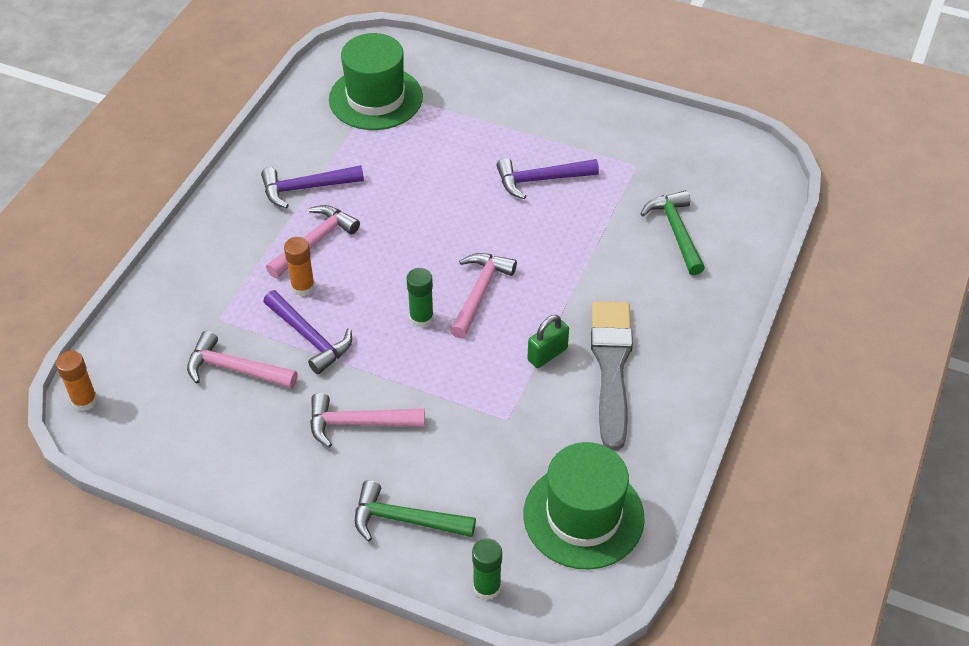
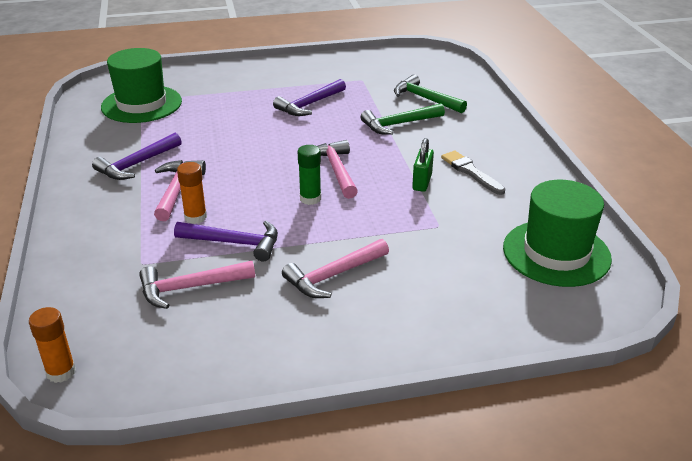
camera: 35 degrees left, 15 degrees down
green hammer [355,480,476,542] -> green hammer moved to [361,103,445,135]
green glue stick [472,538,502,600] -> none
grey brush [591,301,633,451] -> grey brush [441,151,505,195], size x0.58

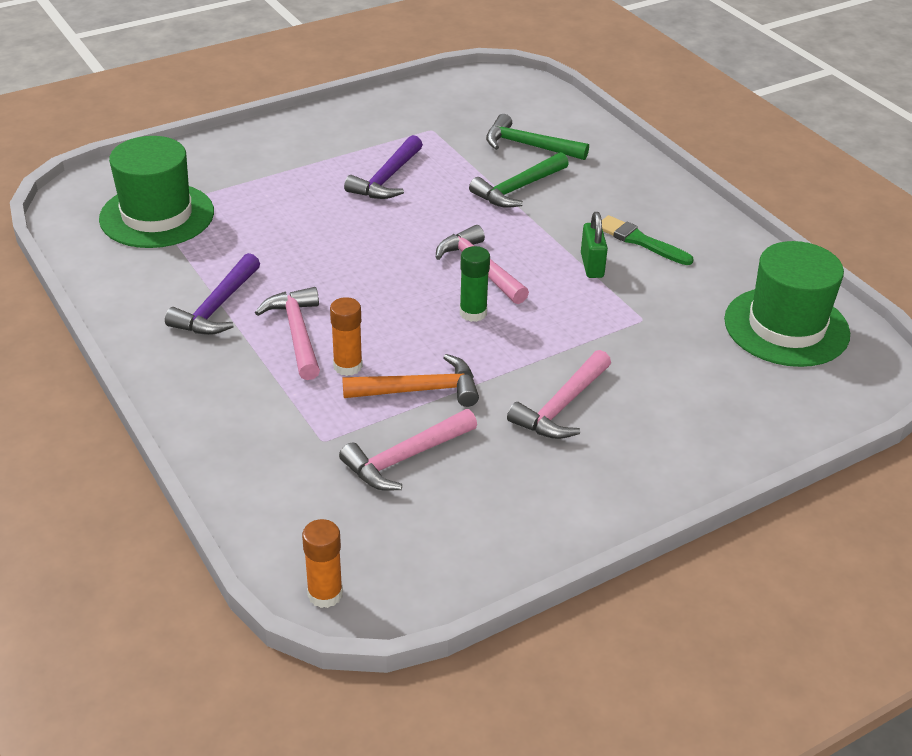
camera: 20 degrees left, 5 degrees up
purple hammer [174,221,278,261] -> orange hammer [342,354,479,407]
grey brush [441,151,505,195] -> green brush [602,215,694,265]

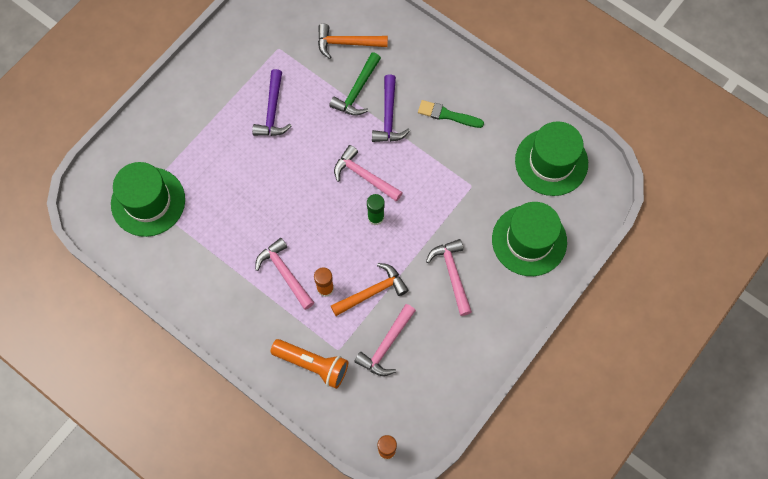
camera: 20 degrees left, 30 degrees up
purple hammer [165,253,260,335] -> purple hammer moved to [372,75,410,142]
green hammer [486,114,589,160] -> orange hammer [318,24,388,59]
pink hammer [507,350,611,439] -> pink hammer turned 150 degrees clockwise [426,239,472,316]
green padlock [581,212,608,278] -> none
none -> orange flashlight [270,339,348,389]
none -> green hat [492,202,567,276]

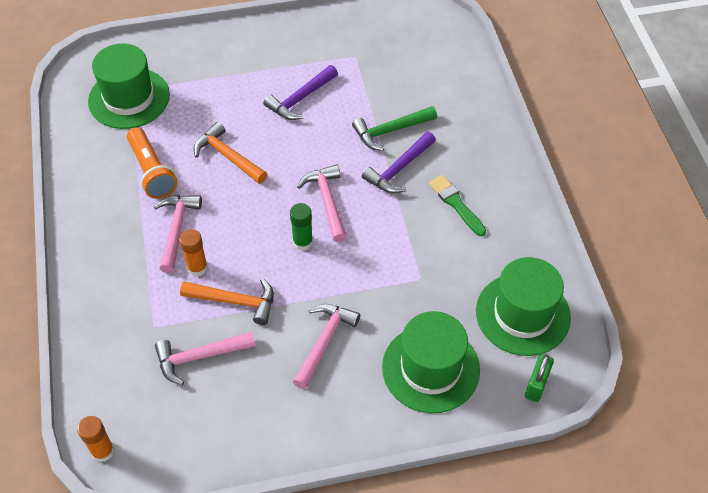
camera: 40 degrees right, 15 degrees down
orange flashlight [270,339,348,389] -> orange flashlight moved to [127,127,178,199]
orange hammer [318,24,388,59] -> orange hammer moved to [194,122,267,184]
none -> green padlock [525,354,554,402]

